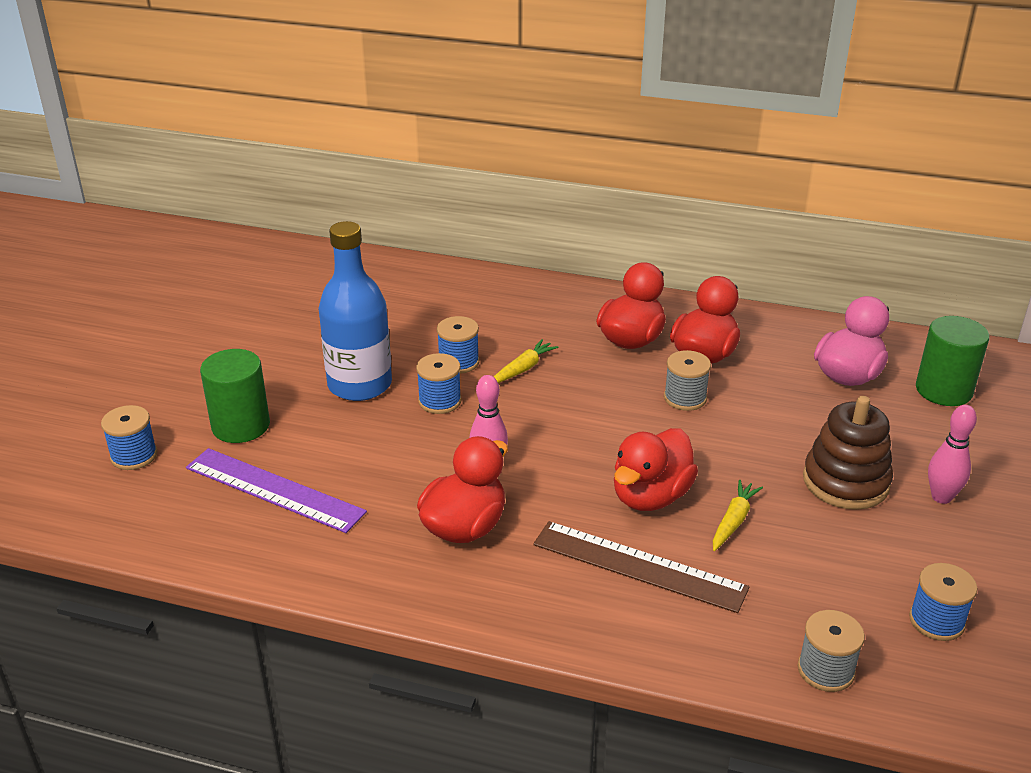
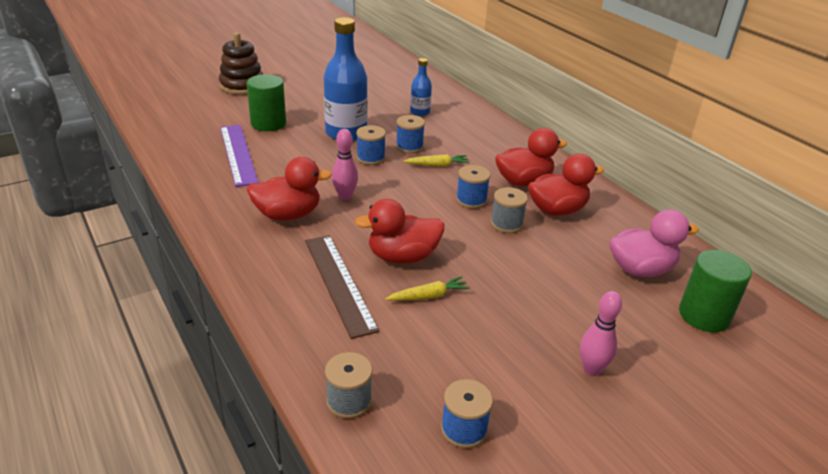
camera: 40 degrees right, 0 degrees up
blue spool [101,405,158,470] -> blue spool moved to [456,165,491,209]
brown stacking toy [803,396,893,510] -> brown stacking toy moved to [219,32,263,95]
none -> blue bottle [410,58,432,116]

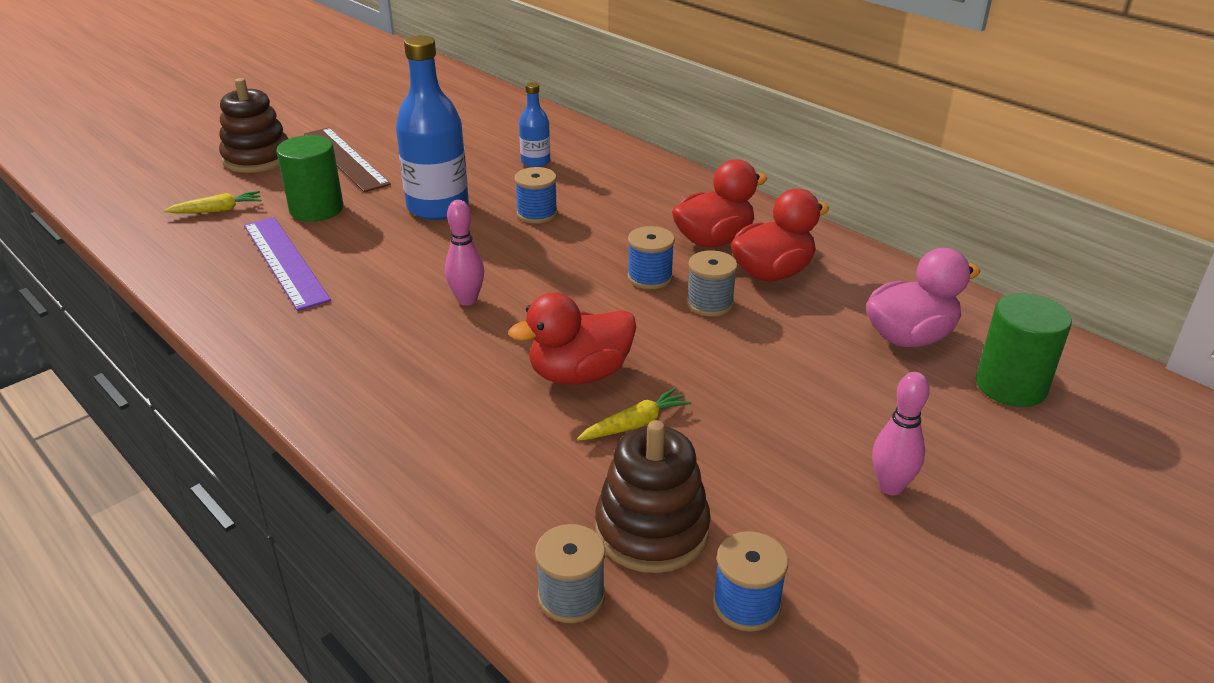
camera: 10 degrees left, 0 degrees up
red duck [247,157,332,220] -> none
brown ruler [305,235,379,339] -> brown ruler moved to [304,127,391,192]
blue spool [356,125,386,165] -> none
yellow carrot [403,154,470,167] -> yellow carrot moved to [163,191,261,213]
none -> brown stacking toy [595,420,711,573]

